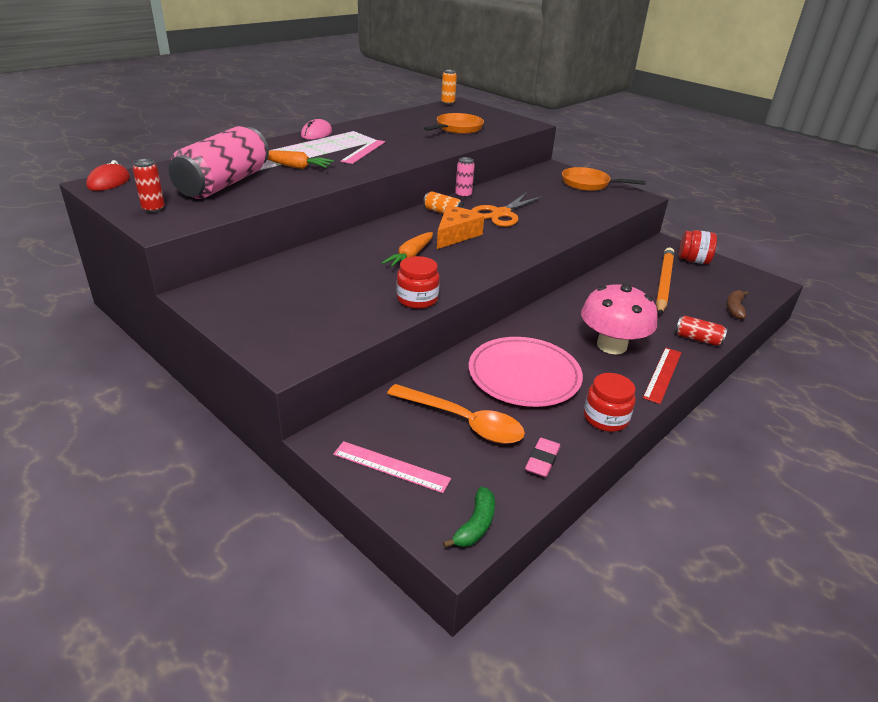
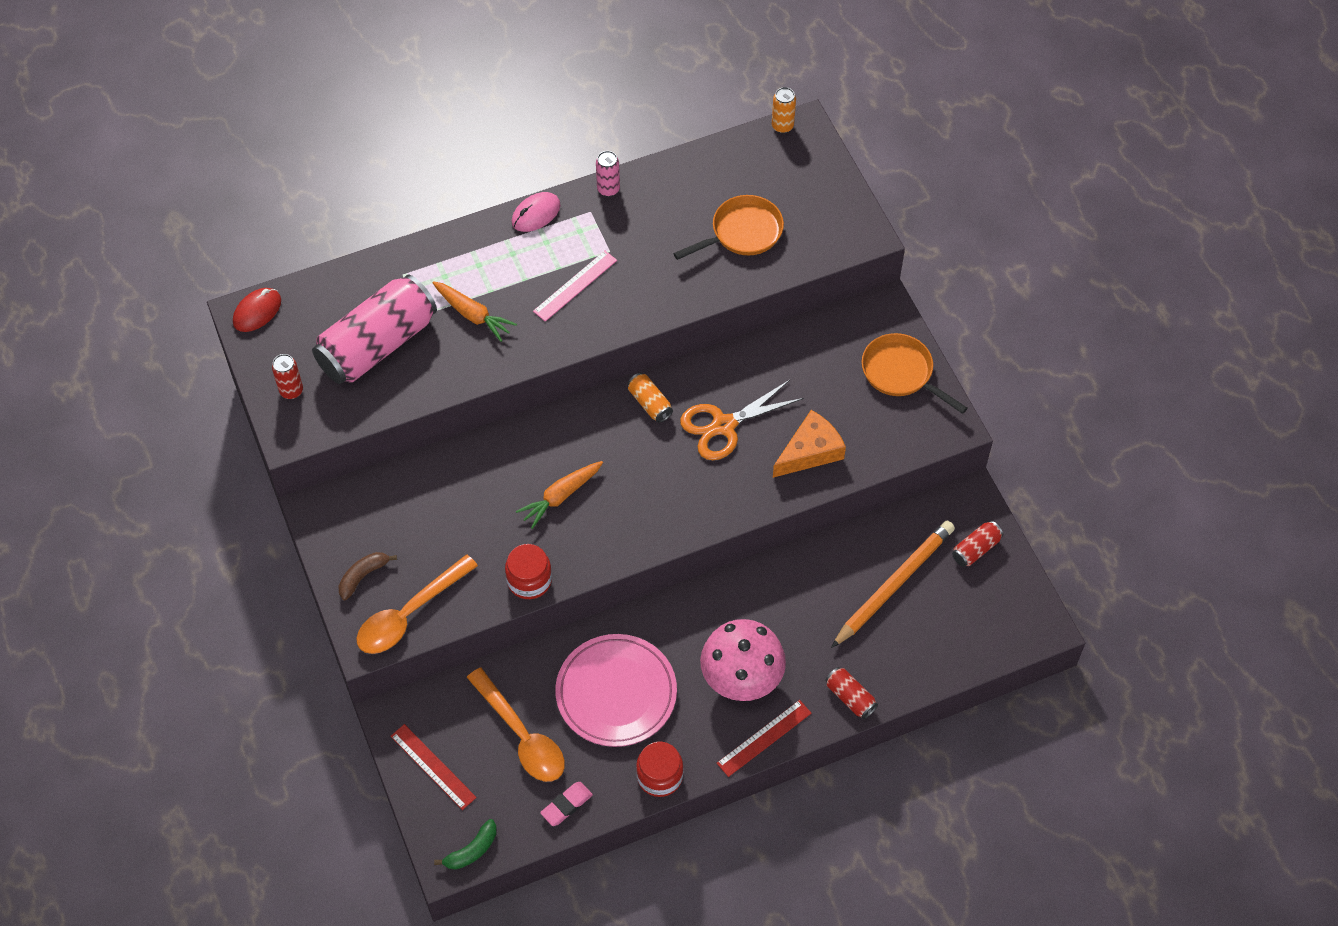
camera: 25 degrees right, 25 degrees up
pink ruler [333,441,451,493] -> red ruler [390,724,477,810]
orange cheese [437,205,484,249] -> orange cheese moved to [773,410,846,478]
pink can [455,157,475,198] -> pink can moved to [596,151,620,197]
red jar [679,230,717,264] -> red can [952,521,1003,567]
brown banana [726,290,748,319] -> brown banana moved to [339,552,397,600]
none -> orange spoon [356,554,478,654]

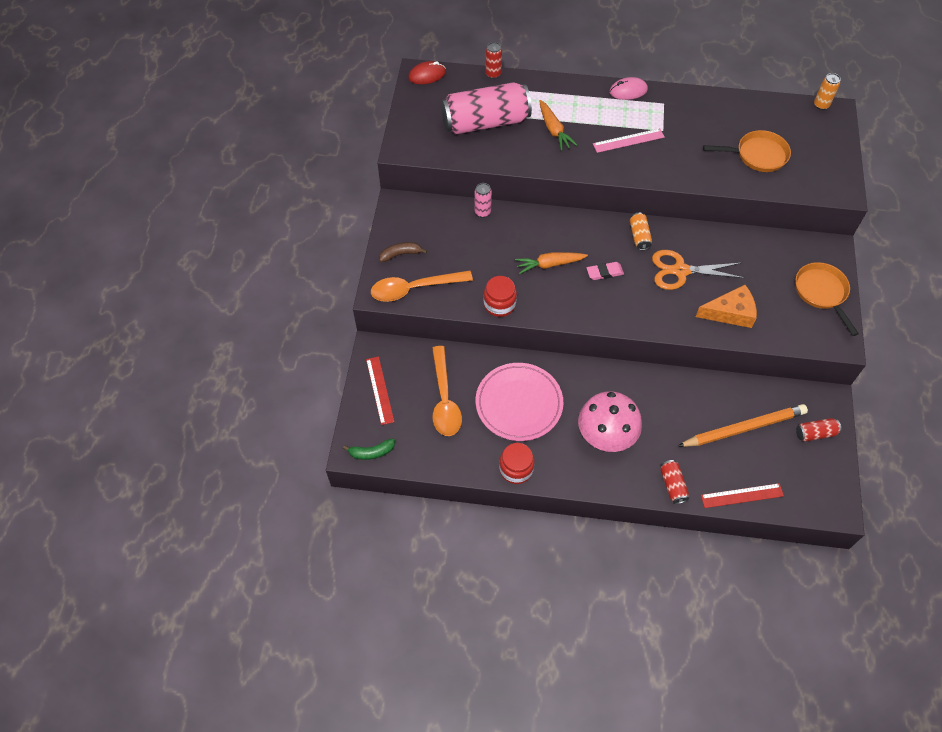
camera: 30 degrees right, 0 degrees up
red can [272,354,303,399] -> red can moved to [485,42,502,79]
pink eraser [540,782,593,826] -> pink eraser moved to [587,262,624,280]
pink can [596,151,620,197] -> pink can moved to [474,183,492,218]
red ruler [717,700,812,777] -> red ruler moved to [701,483,784,508]

